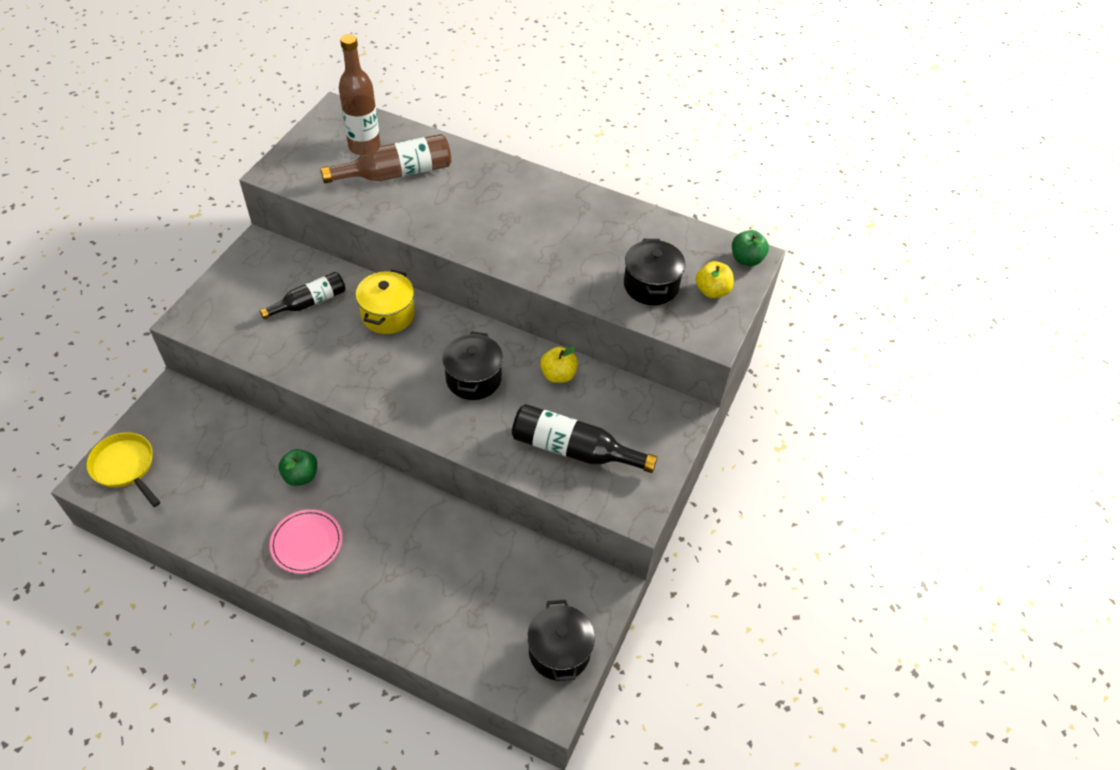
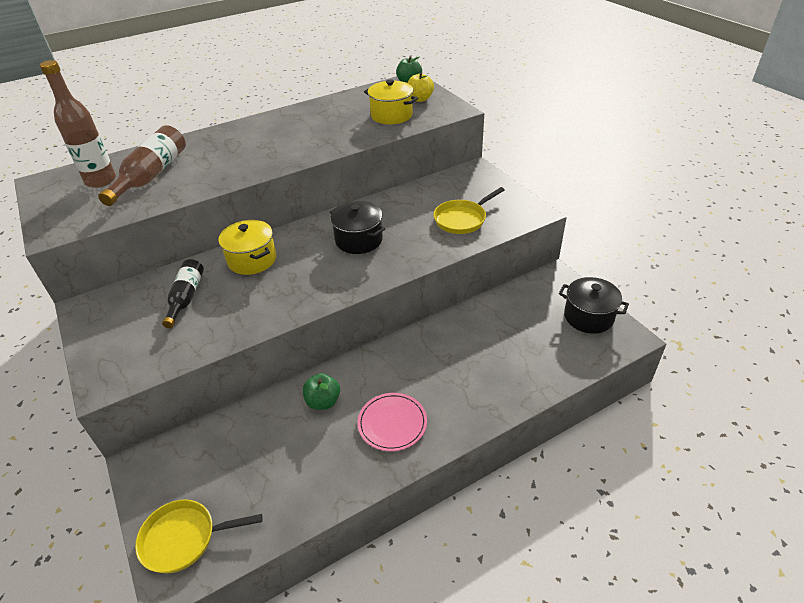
camera: 50 degrees left, 10 degrees down
black bottle [512,404,657,473] -> yellow pan [434,187,504,234]
yellow apple [540,346,578,383] -> none
black pot [624,239,685,305] -> yellow pot [364,79,418,124]

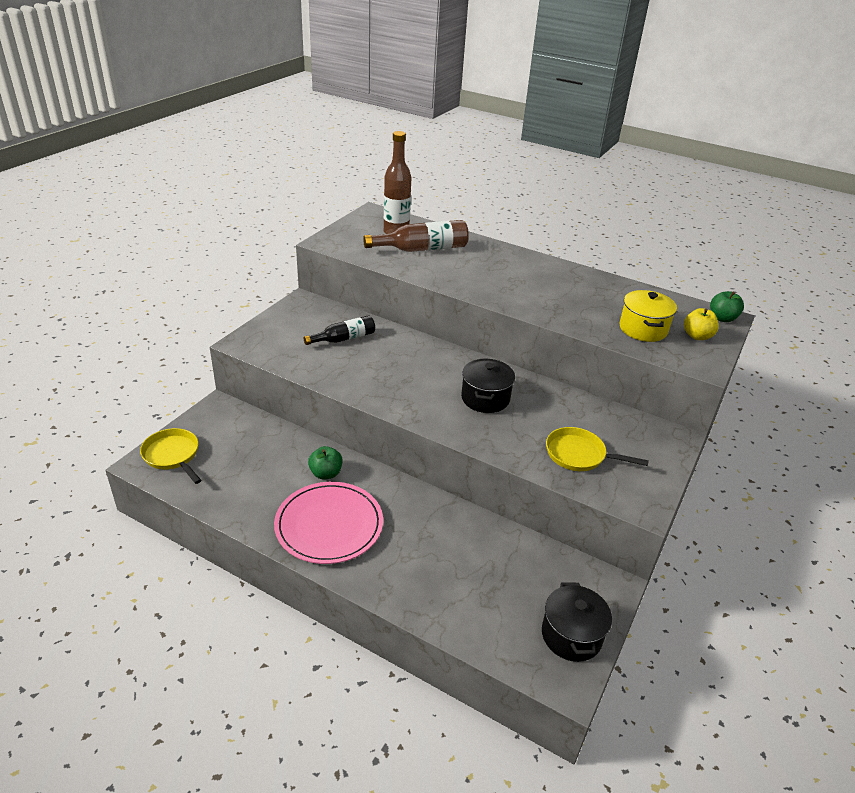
camera: 55 degrees right, 5 degrees down
yellow pot [218,220,276,275] -> none
pink plate [357,393,427,451] -> pink plate [274,482,383,564], size x1.63

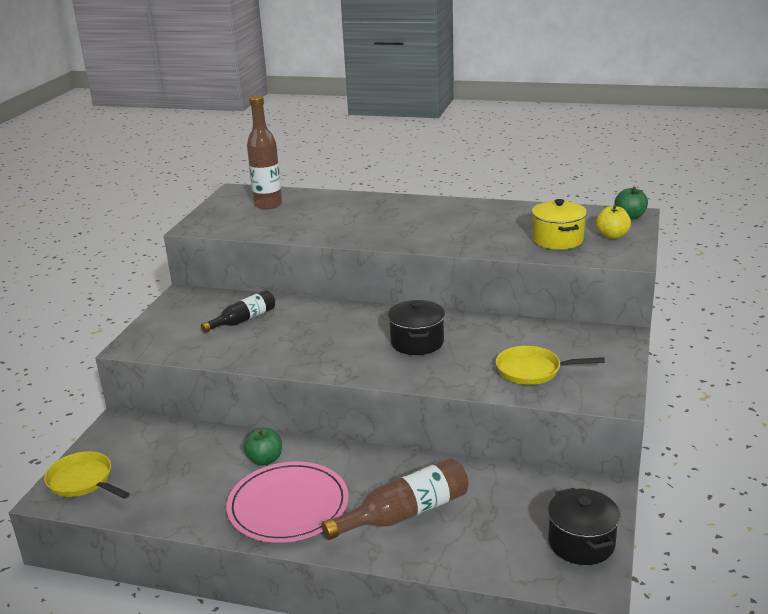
camera: 10 degrees left, 10 degrees down
brown bottle [363,220,469,252] -> brown bottle moved to [322,458,469,540]

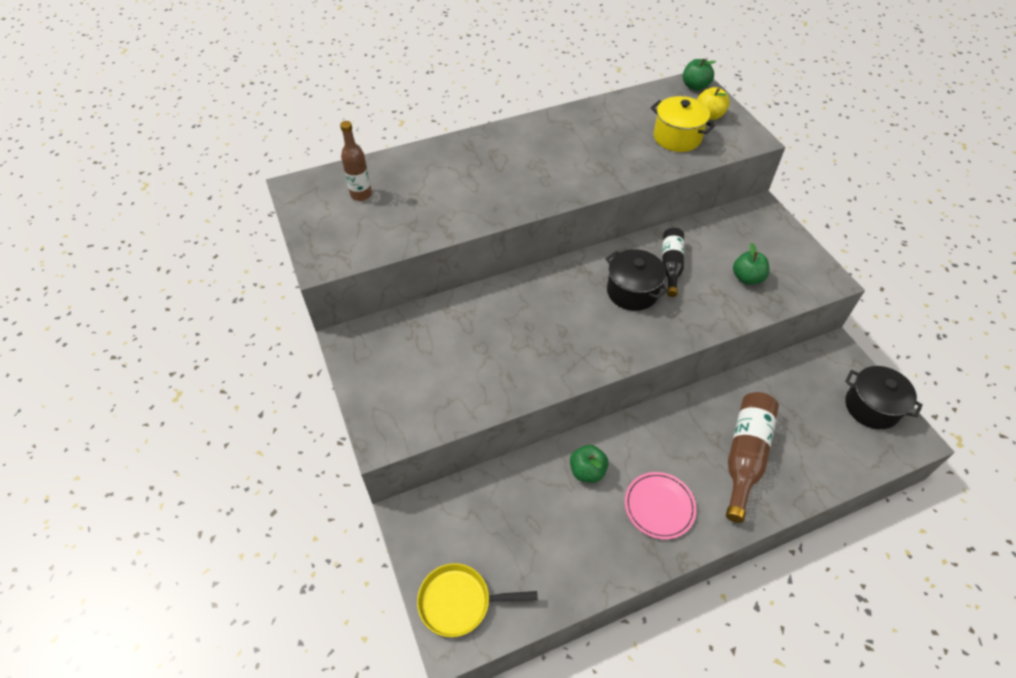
camera: 40 degrees left, 25 degrees up
black bottle [201,290,275,333] -> black bottle moved to [662,228,684,297]
pink plate [226,461,349,543] -> pink plate [625,472,697,539], size x0.61
brown bottle [247,95,282,209] -> brown bottle [340,121,372,201], size x0.65
yellow pan [496,346,605,385] -> green apple [733,243,770,285]

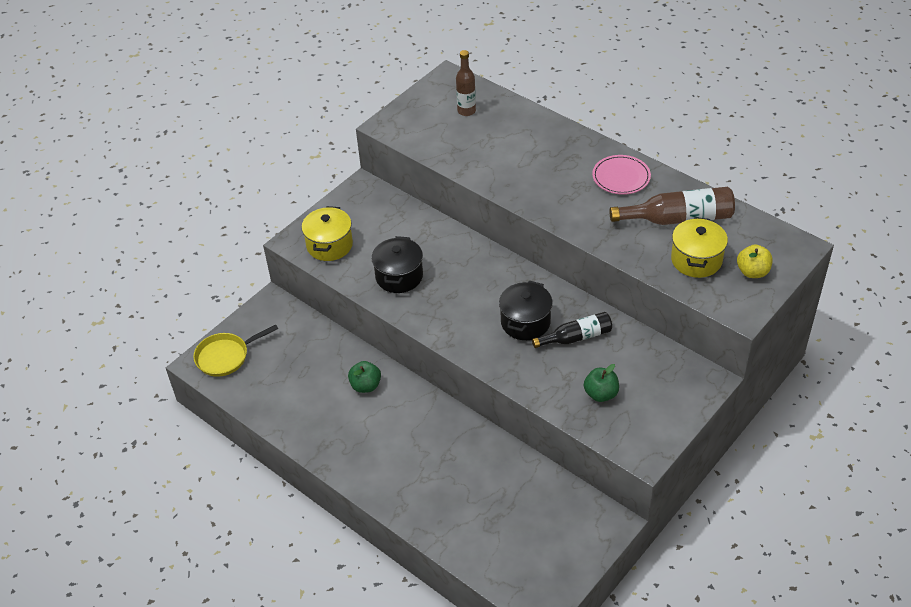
camera: 65 degrees right, 5 degrees down
yellow pan [417,563,538,637] -> yellow pan turned 90 degrees counterclockwise [193,324,278,377]
pink plate [625,472,697,539] -> pink plate moved to [592,155,651,195]
green apple [683,59,716,91] -> none
brown bottle [726,392,779,523] -> brown bottle moved to [609,187,735,225]
black pot [845,366,923,429] -> black pot moved to [371,236,423,293]
none -> yellow pot [302,206,353,261]

